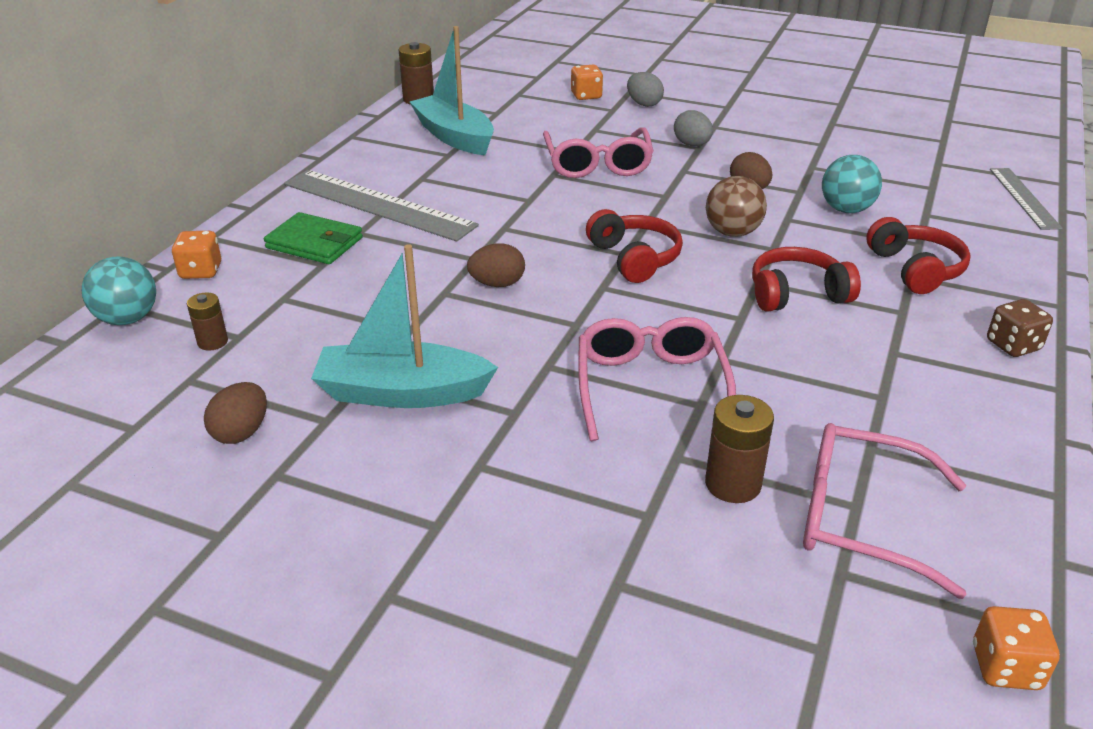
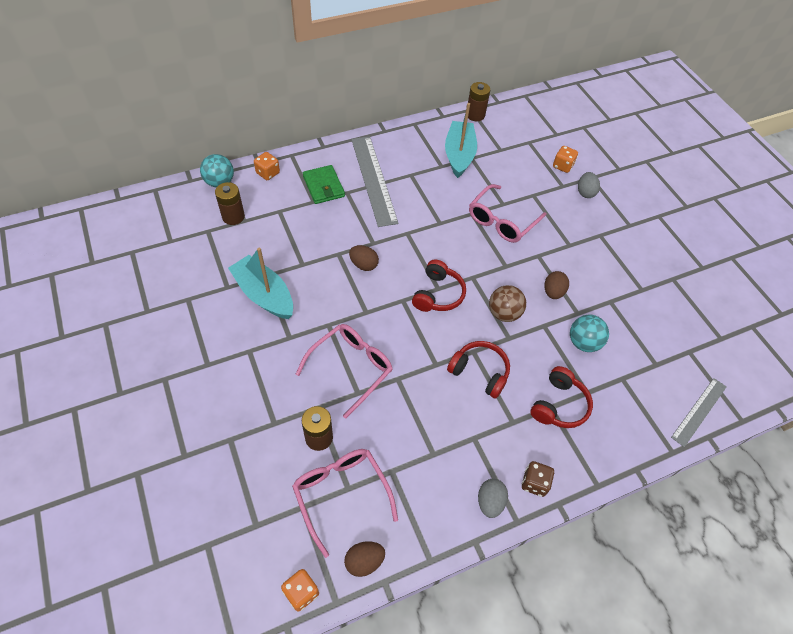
camera: 40 degrees right, 20 degrees up
brown battery [187,292,228,351] -> brown battery [215,182,245,225], size x1.57
brown egg [204,382,267,444] -> brown egg moved to [344,541,385,577]
grey egg [674,110,713,146] -> grey egg moved to [478,479,508,518]

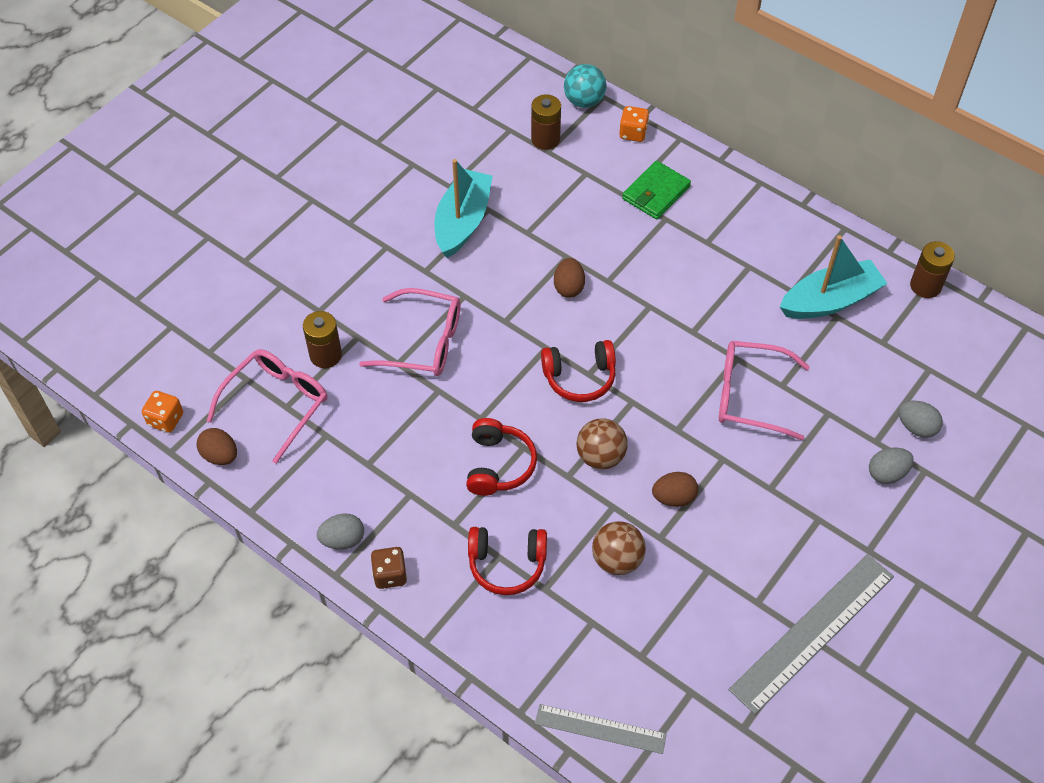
camera: 65 degrees right, 0 degrees up
grey ruler [351,136,399,227] -> grey ruler moved to [729,554,894,714]
orange dice [553,146,578,173] -> grey egg [899,401,943,438]
turquoise ball [570,315,609,352] -> brown ball [592,521,646,575]

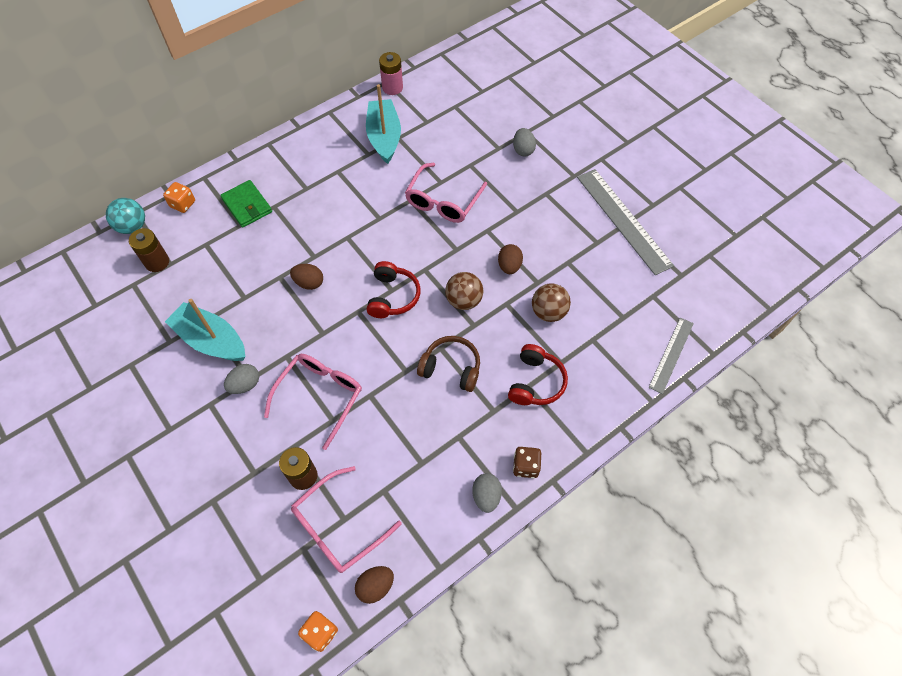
camera: 75 degrees left, 5 degrees up
pink glasses [207,349,327,464] -> pink glasses turned 90 degrees counterclockwise [291,466,402,573]
red headphones [466,418,537,496] -> brown headphones [417,336,480,392]
grey egg [899,401,943,438] -> grey egg moved to [224,364,259,394]
brown battery [910,241,955,298] -> pink battery [379,52,403,95]

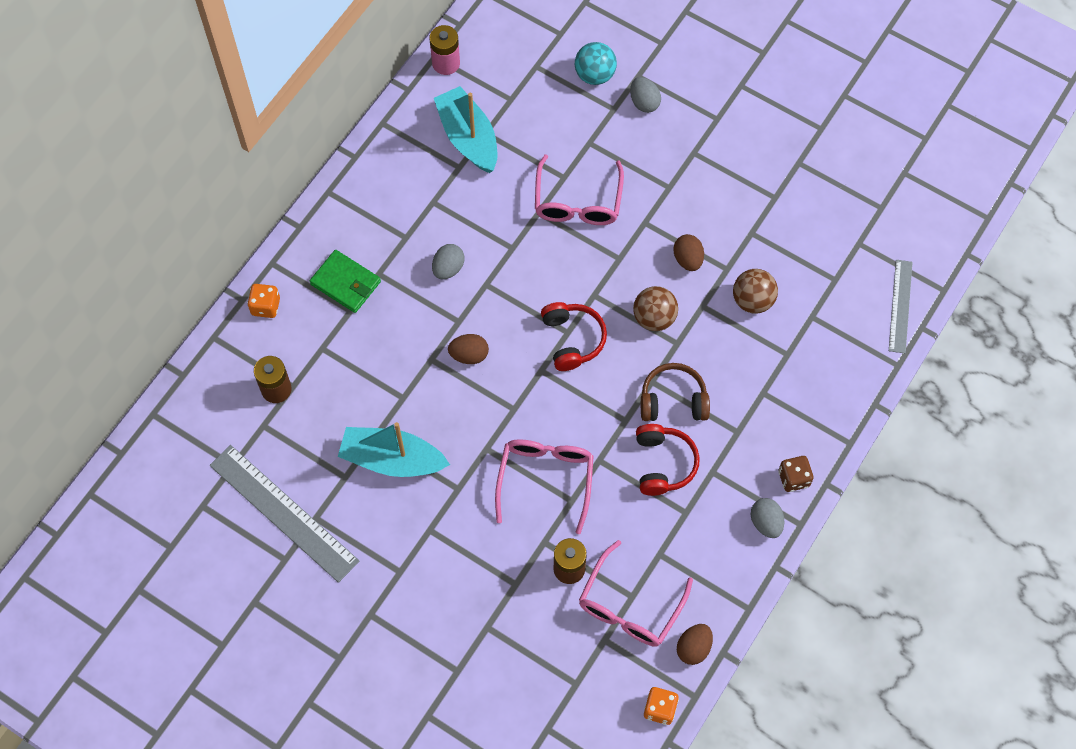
camera: 20 degrees left, 5 degrees up
turquoise ball [106,198,145,234] -> turquoise ball moved to [575,42,617,85]
grey egg [224,364,259,394] -> grey egg moved to [432,244,465,279]
red headphones [508,344,568,405] -> red headphones moved to [636,424,700,496]
grey ruler [577,169,674,275] -> grey ruler moved to [210,445,359,583]

